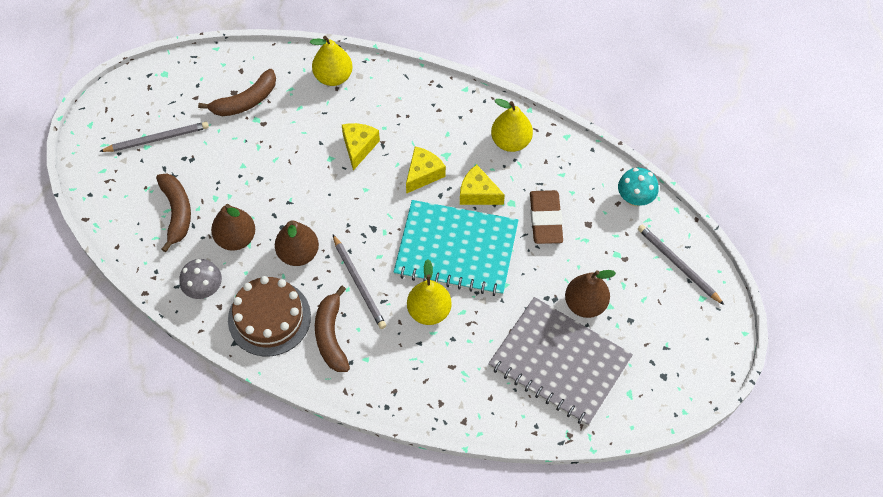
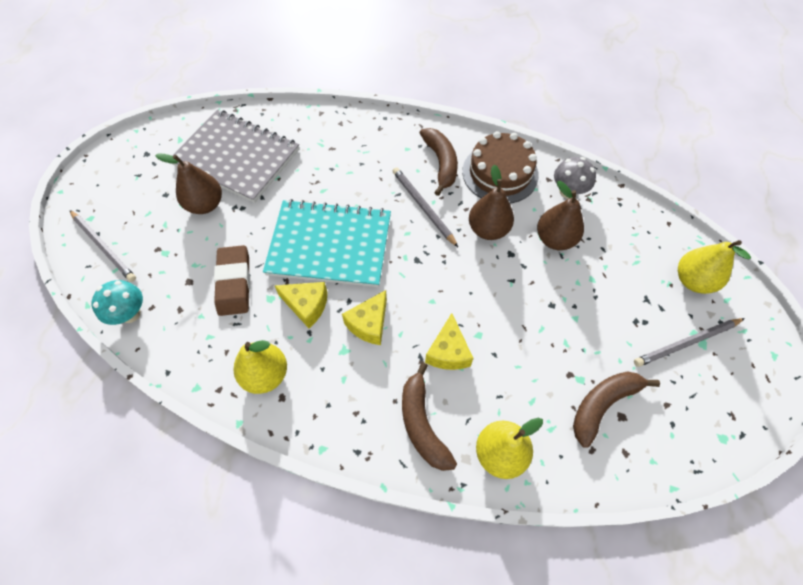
camera: 175 degrees right, 0 degrees up
brown banana [156,174,191,252] -> brown banana moved to [402,362,457,471]
yellow pear [407,259,452,325] -> yellow pear moved to [678,240,751,294]

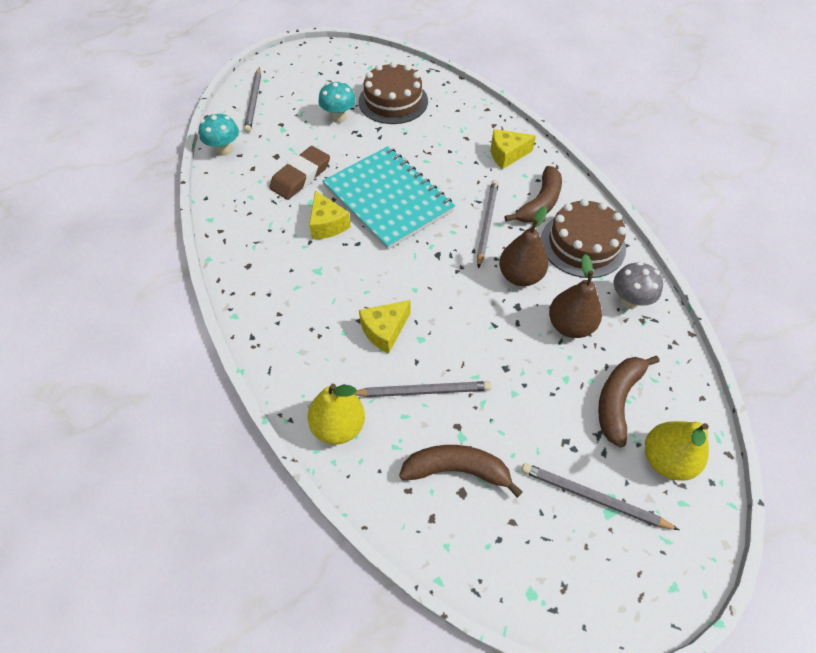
camera: 45 degrees right, 5 degrees down
brown pear [155,153,222,214] -> turquoise mushroom [319,81,356,123]
grey notebook [172,109,299,203] -> brown cake [358,61,428,124]
yellow pear [234,340,287,394] -> none
yellow cheese [342,290,387,345] -> yellow cheese moved to [491,129,536,169]
brown banana [402,362,457,471] -> brown banana moved to [598,356,660,447]
none -> grey pencil [354,381,492,397]

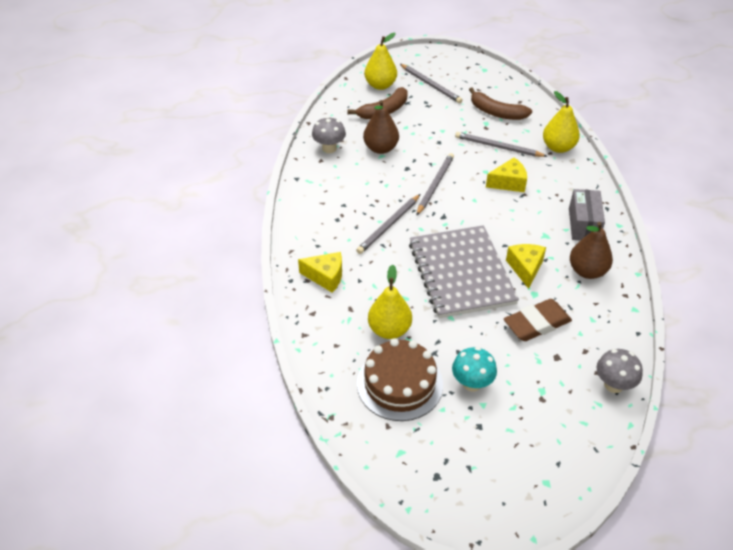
camera: 155 degrees left, 10 degrees down
turquoise mushroom [199,112,239,156] -> grey mushroom [596,349,643,393]
grey pencil [244,67,261,133] -> grey pencil moved to [416,153,454,216]
turquoise notebook [323,146,455,250] -> grey notebook [409,225,519,318]
brown pear [499,206,548,286] -> brown pear moved to [570,222,613,279]
brown banana [504,166,562,222] -> none
brown cake [541,199,626,278] -> none
none -> yellow pear [368,264,412,339]
none -> grey box [569,189,605,241]

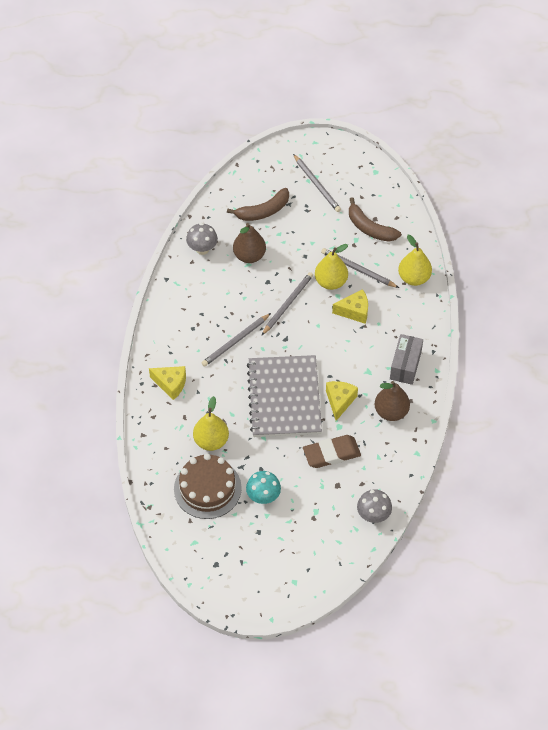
camera: 10 degrees right, 10 degrees up
yellow pear [364,33,397,90] -> yellow pear moved to [315,244,348,290]

